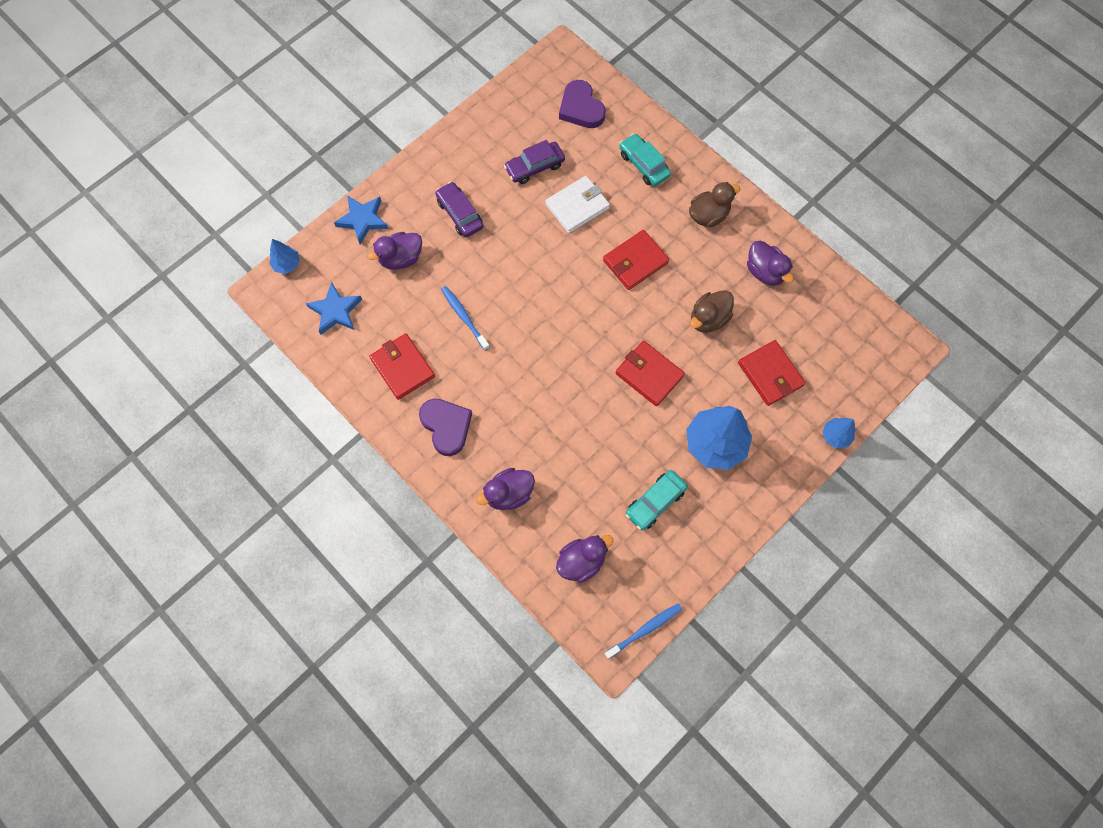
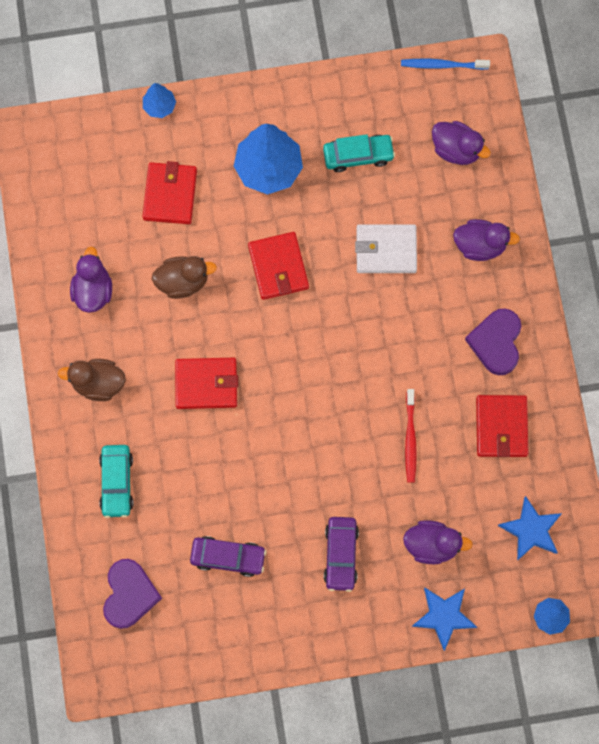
camera: 145 degrees left, 5 degrees up
blue toothbrush [441,286,490,351] -> red toothbrush [405,389,417,483]
white wallet [545,176,610,233] -> white wallet moved to [355,224,417,273]
purple duck [556,535,614,583] -> purple duck turned 150 degrees counterclockwise [432,121,491,165]

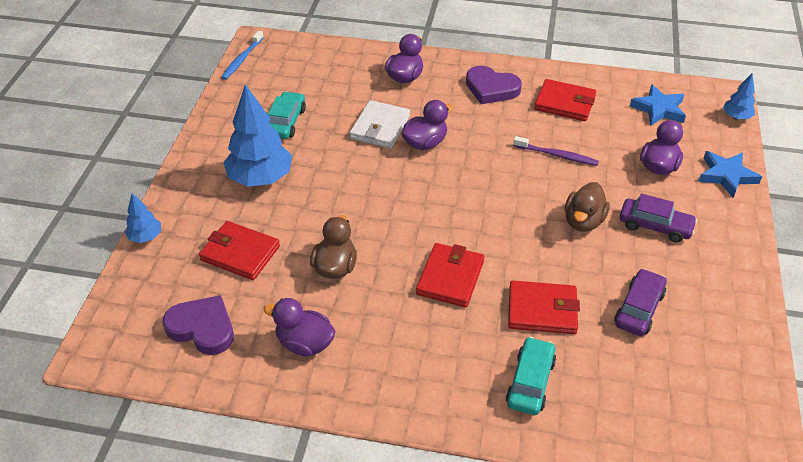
camera: 70 degrees left, 30 degrees down
brown duck [58,359,126,401] -> brown duck moved to [565,182,610,232]
turquoise car [99,445,134,518] -> turquoise car turned 90 degrees counterclockwise [506,337,556,415]
purple heart [103,559,162,629] -> purple heart moved to [163,295,234,355]
red wallet [248,232,309,300] -> red wallet moved to [508,280,580,334]
red toothbrush [405,389,417,483] -> purple toothbrush [513,136,599,166]
purple duck [432,121,491,165] -> purple duck moved to [401,100,453,150]

